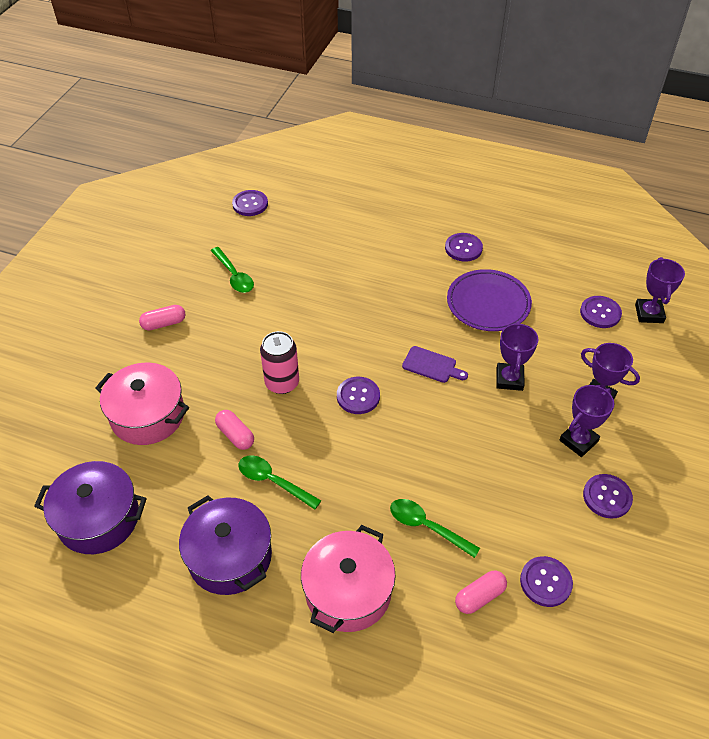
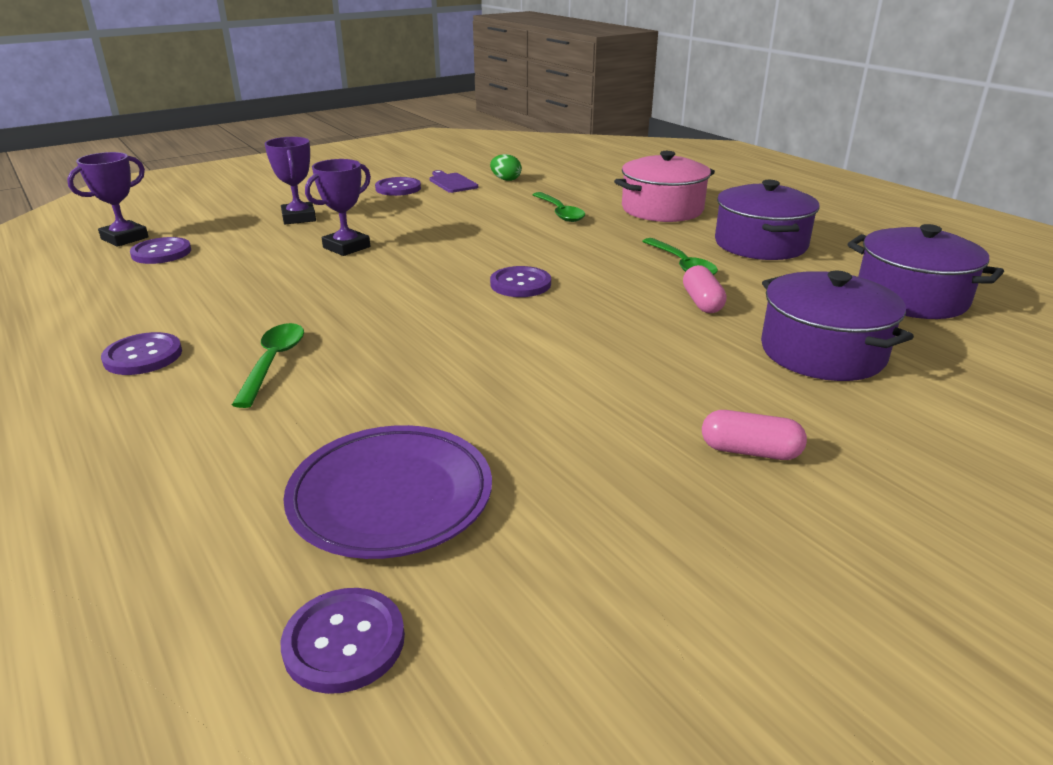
camera: 145 degrees left, 20 degrees down
pink pot [95,363,189,445] -> purple pot [761,271,914,381]
green spoon [211,247,254,293] -> green spoon moved to [232,323,304,408]
pink can [260,331,299,394] -> none
purple cutting board [402,346,468,383] -> purple cutting board moved to [429,170,478,193]
purple plate [447,269,532,331] -> purple plate moved to [284,425,492,559]
pink capsule [455,570,507,614] -> none
purple button [520,556,573,607] -> green egg [490,154,522,181]
purple trophy [559,385,614,457] -> none

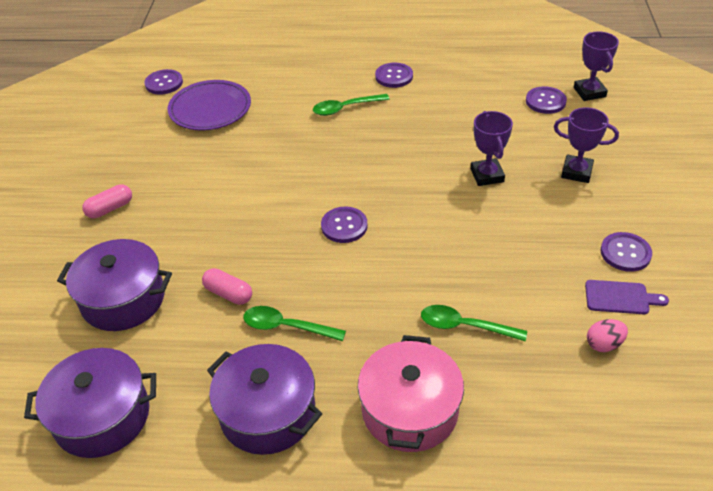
camera: 130 degrees right, 15 degrees up
green spoon [232,323,304,408] -> green spoon turned 120 degrees clockwise [313,94,390,116]
green egg [490,154,522,181] -> pink egg [587,319,628,352]

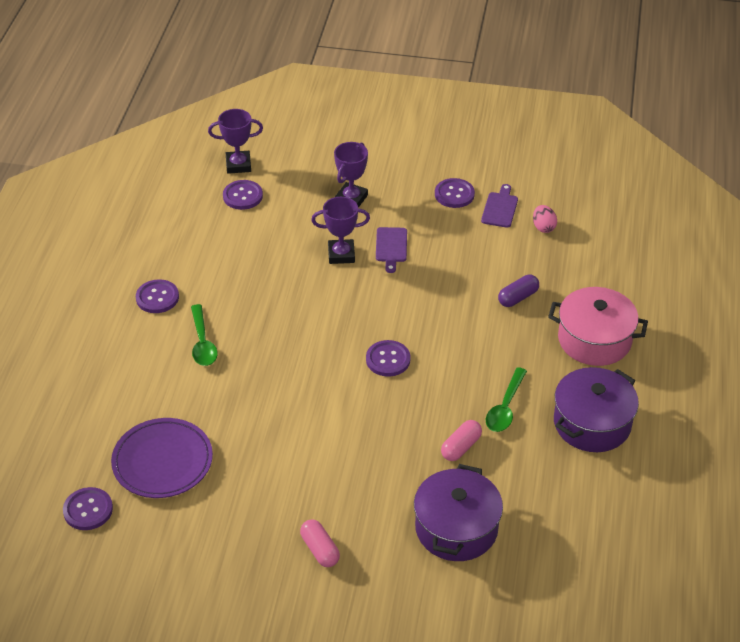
camera: 85 degrees left, 0 degrees up
purple pot [24,348,156,458] -> none
green spoon [421,305,527,341] -> purple capsule [498,274,539,307]
none -> purple cutting board [376,227,407,273]

